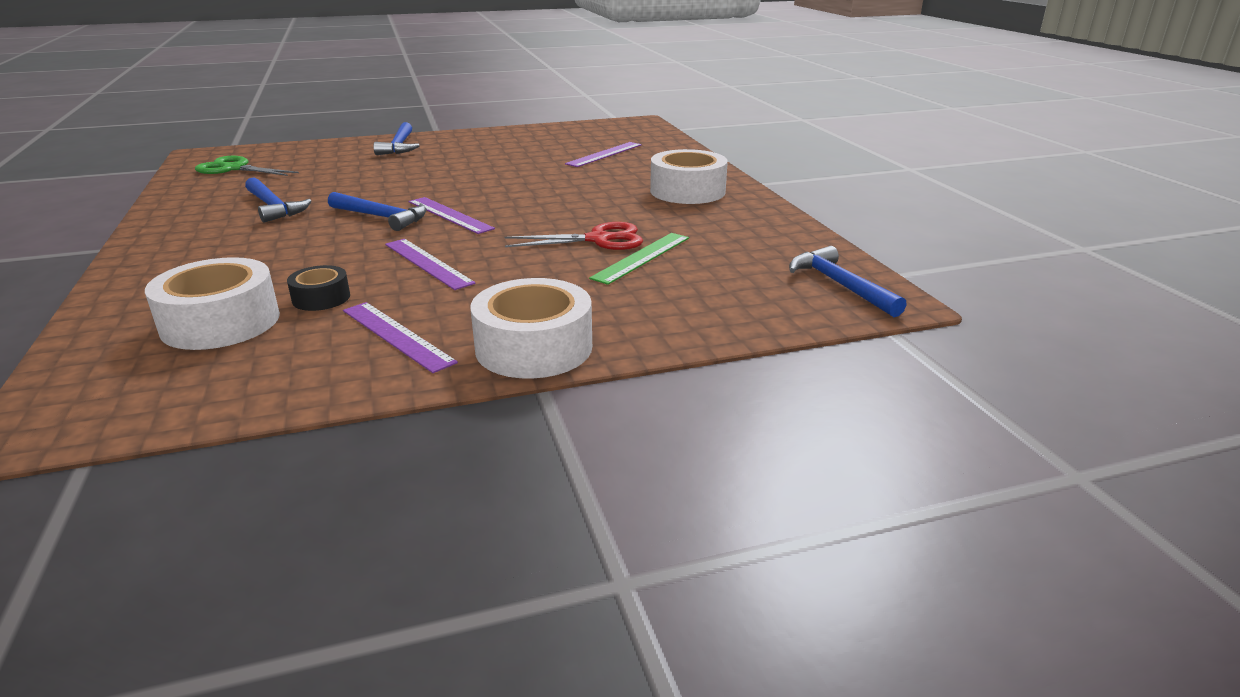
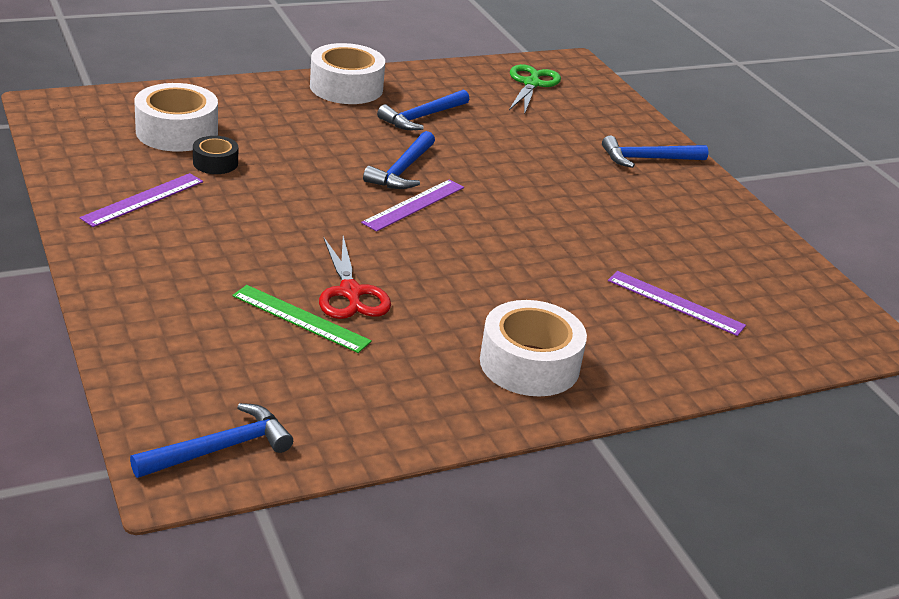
camera: 80 degrees right, 5 degrees up
purple ruler [385,239,476,290] -> none
white tape [471,278,592,379] -> white tape moved to [310,43,385,104]

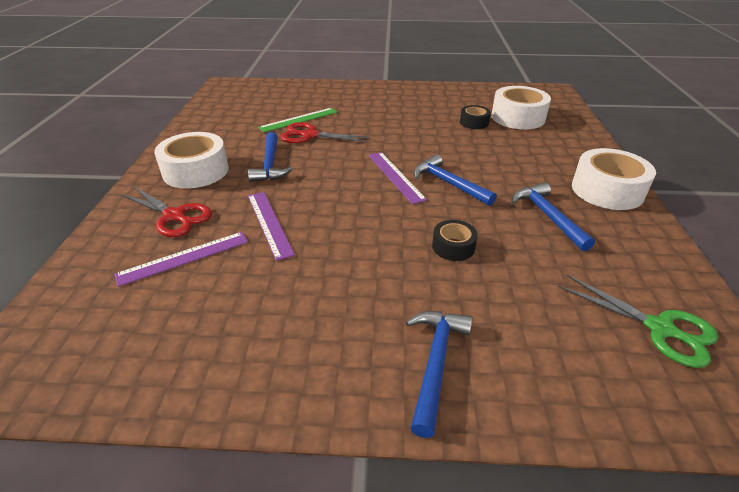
camera: 120 degrees right, 5 degrees up
purple ruler [80,173,203,227] -> purple ruler moved to [248,192,295,261]
blue hammer [130,403,293,478] -> blue hammer moved to [248,132,293,182]
none -> red scissors [121,187,212,237]
none -> black tape [432,220,478,261]

